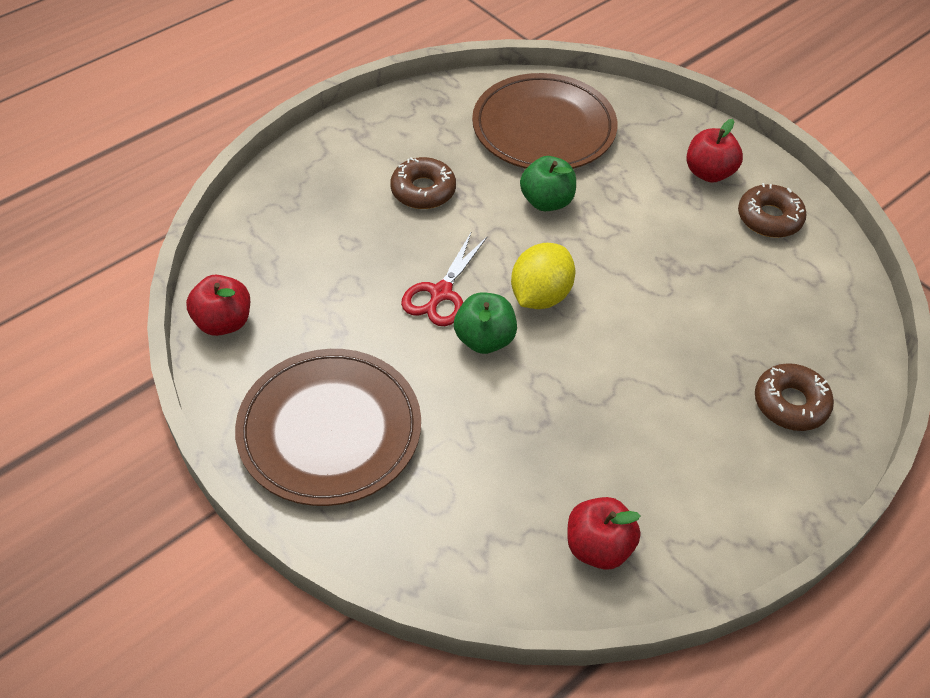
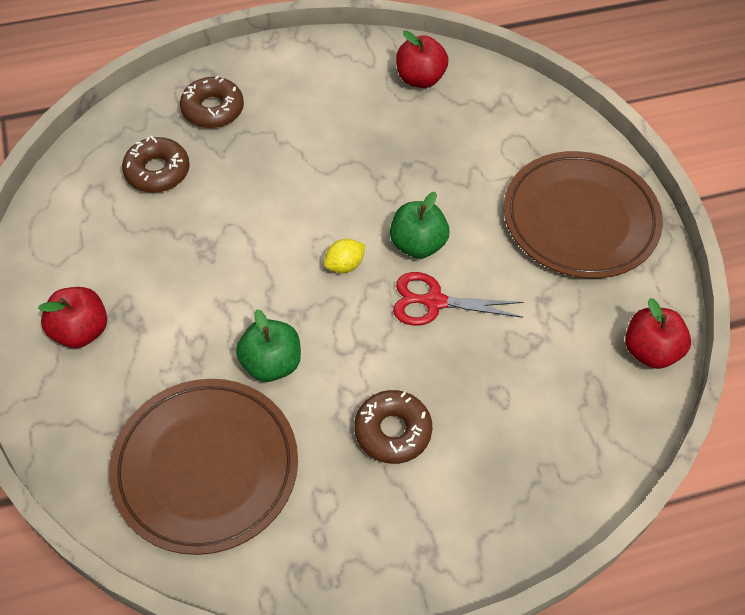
camera: 155 degrees left, 5 degrees up
red scissors [401,233,487,326] -> red scissors turned 135 degrees counterclockwise [393,272,524,326]
yellow lemon [511,243,575,309] -> yellow lemon [324,239,365,273], size x0.56
brown donut [738,183,807,238] -> brown donut moved to [122,136,190,193]

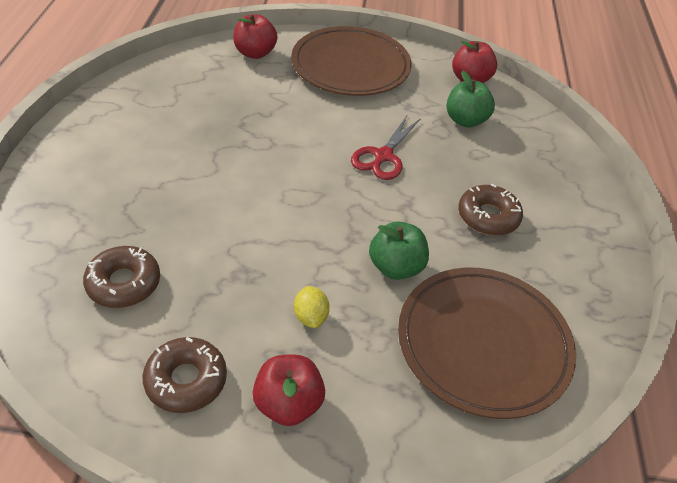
camera: 70 degrees left, 10 degrees down
brown donut [180,75,244,128] -> brown donut moved to [142,337,227,413]
yellow lemon [324,239,365,273] -> yellow lemon moved to [294,286,330,328]
green apple [390,192,450,259] -> green apple moved to [446,70,495,128]
red apple [396,31,448,88] -> red apple moved to [233,14,277,59]

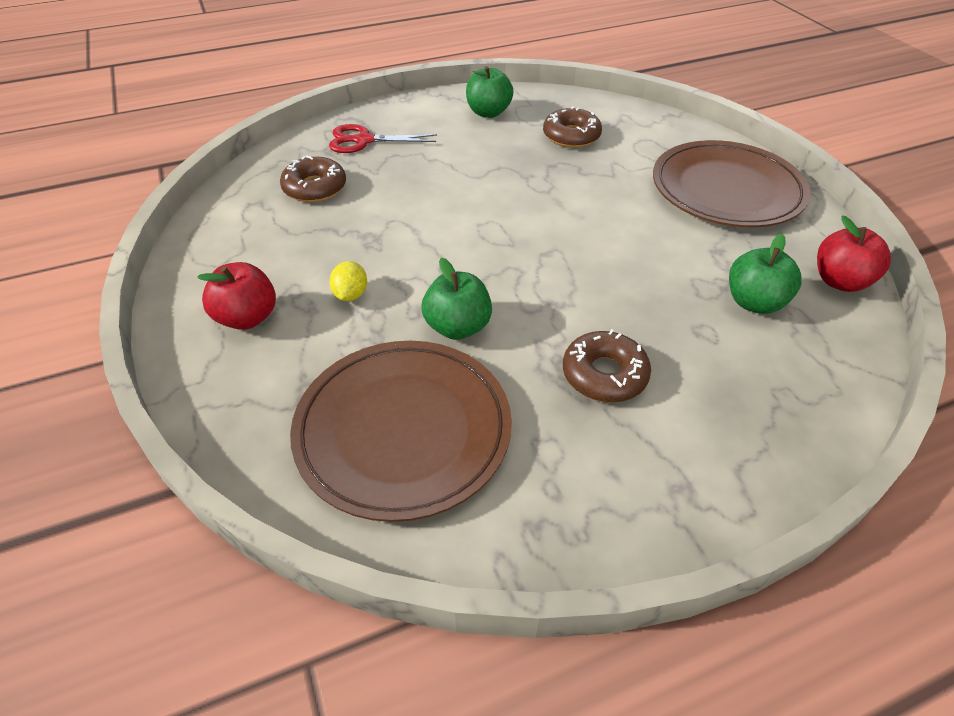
camera: 65 degrees right, 0 degrees up
brown donut [142,337,227,413] -> brown donut moved to [543,106,602,148]
red apple [233,14,277,59] -> none
yellow lemon [294,286,330,328] -> yellow lemon turned 45 degrees counterclockwise [329,261,367,301]
red scissors [351,116,421,180] -> red scissors moved to [329,124,437,153]
none -> green apple [466,66,513,118]

